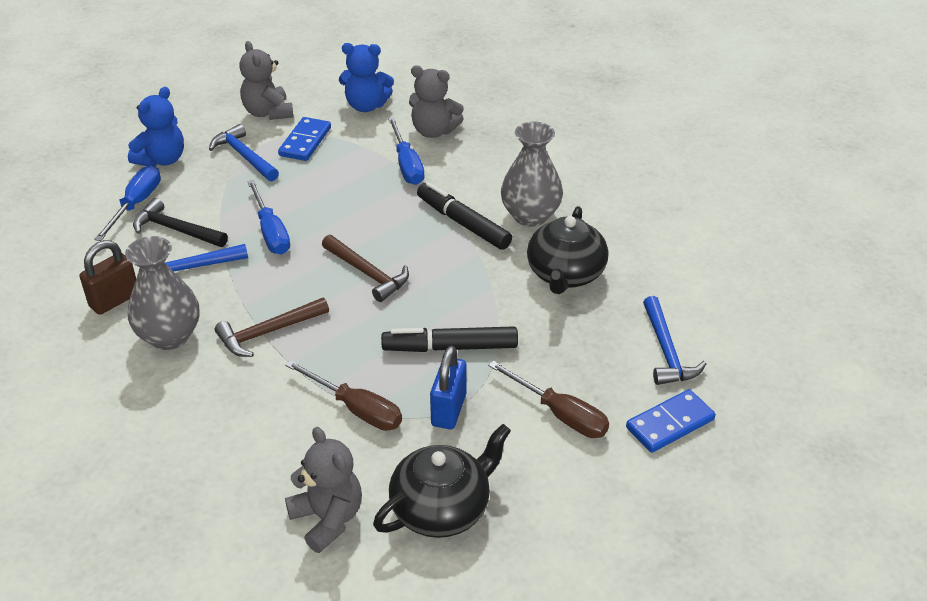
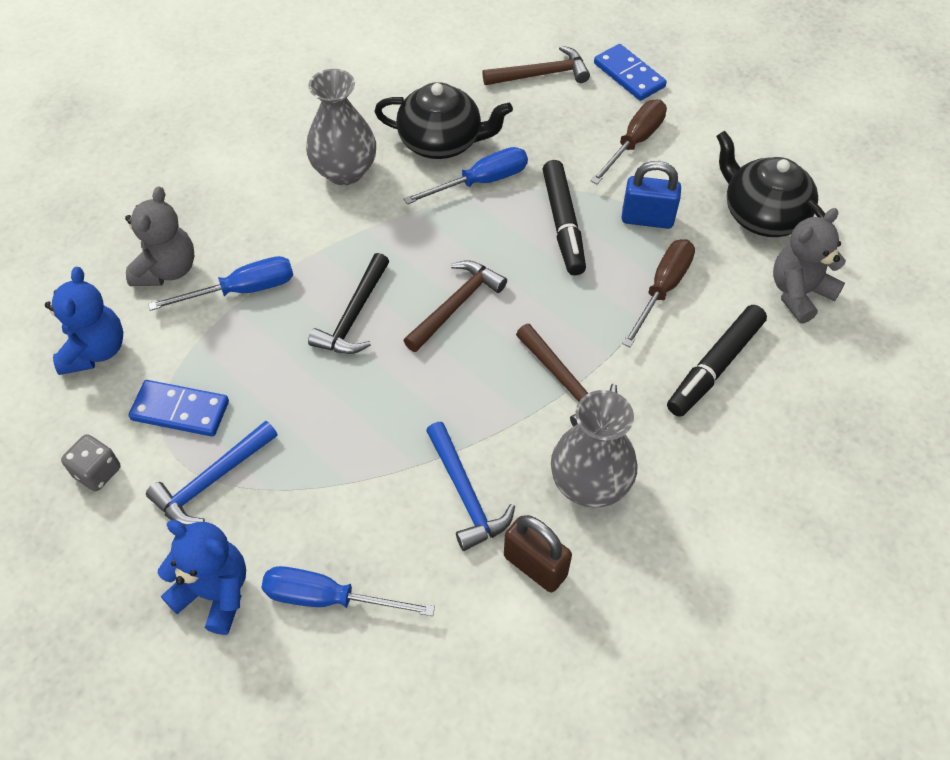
camera: 95 degrees left, 15 degrees up
black hammer [133,198,228,247] -> black hammer moved to [308,253,389,354]
grey teddy bear [239,41,293,120] -> grey dice [61,434,121,491]
blue screwdriver [247,180,290,254] -> blue screwdriver moved to [404,147,528,204]
black marker [417,182,512,250] -> black marker moved to [667,305,767,417]
blue hammer [643,296,706,385] -> brown hammer [482,46,590,85]

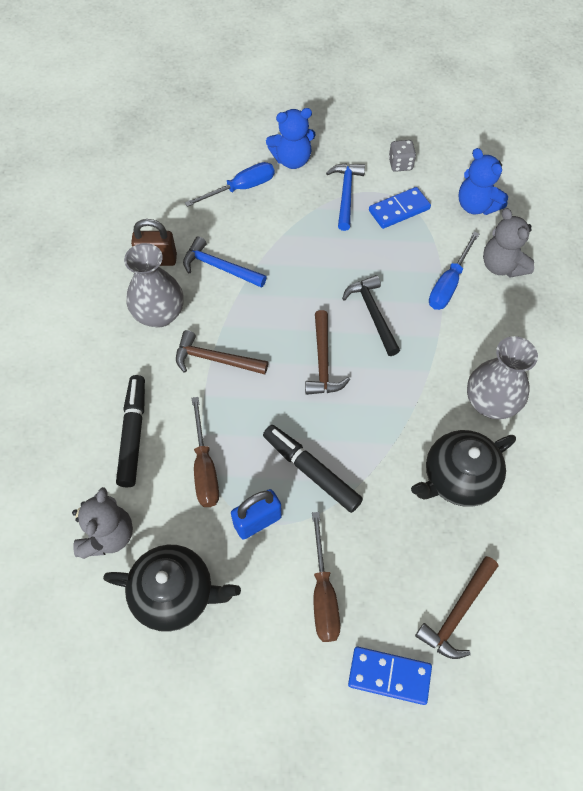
camera: 140 degrees right, 5 degrees up
blue screwdriver [404,147,528,204] -> none

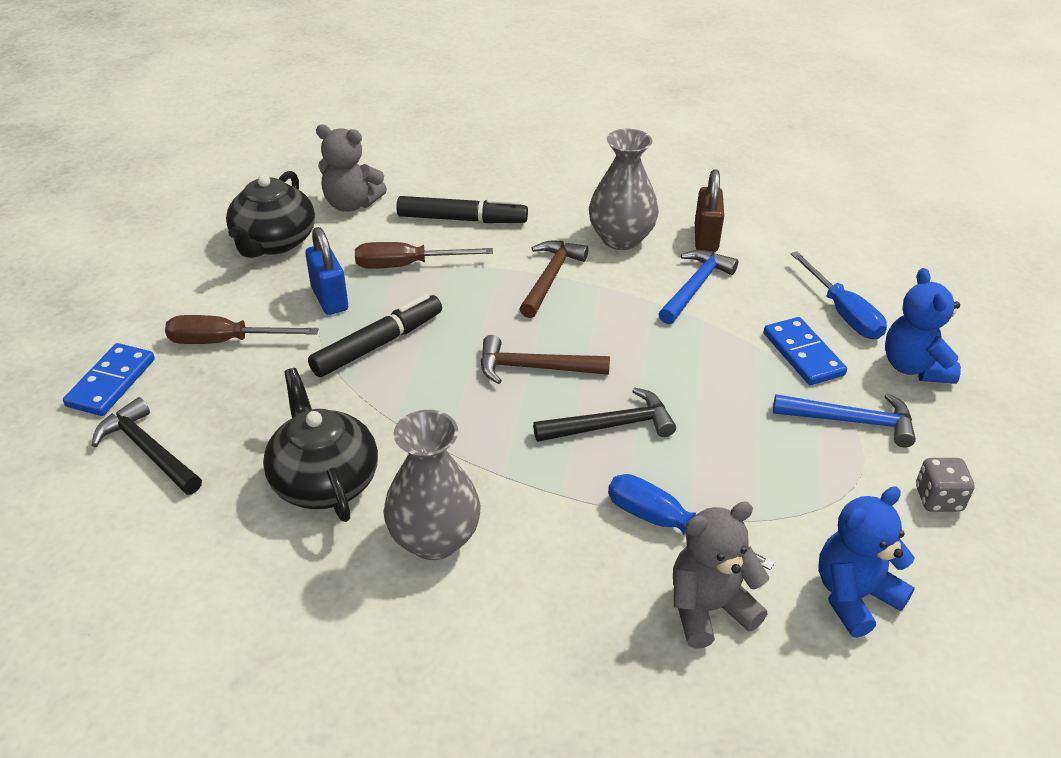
camera: 95 degrees right, 20 degrees down
blue domino [369,187,431,229] -> blue domino moved to [763,317,847,385]
brown hammer [415,556,498,659] -> black hammer [92,397,202,495]

